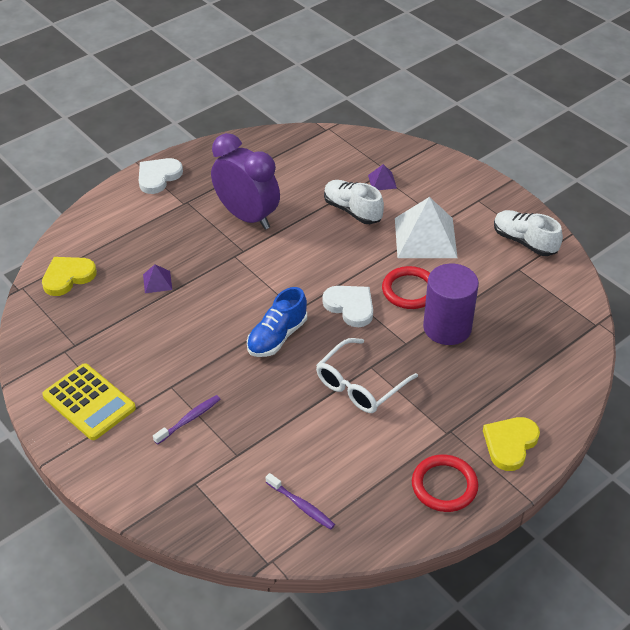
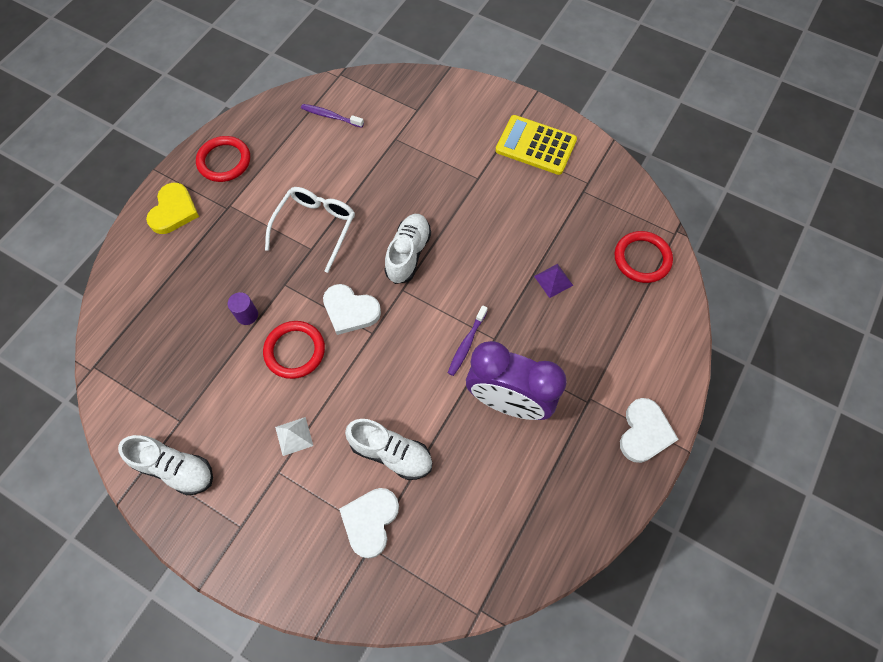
camera: 160 degrees right, 20 degrees up
yellow heart [42,257,97,296] -> red ring [614,231,673,283]
purple toothbrush [153,395,220,445] -> purple toothbrush moved to [448,305,488,376]
blue shoe [247,287,307,357] -> white shoe [384,214,431,284]
purple pyramid [368,164,397,190] -> white heart [339,488,399,558]
white pyramid [395,197,458,258] -> white pyramid [275,417,313,456], size x0.44
purple cylinder [423,264,479,345] -> purple cylinder [228,292,258,325], size x0.44

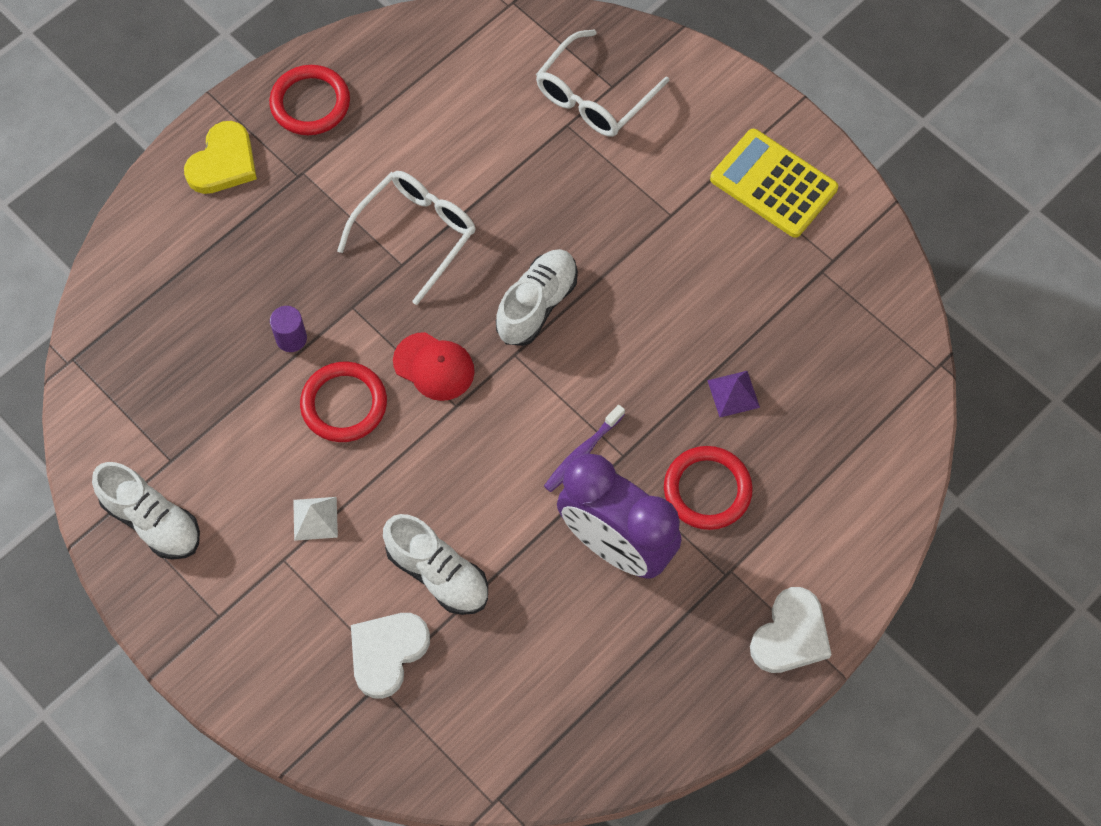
camera: 15 degrees right, 0 degrees up
purple toothbrush [301,104,364,128] -> none
white heart [323,284,381,335] -> red cap [393,332,475,401]
red ring [614,231,673,283] -> red ring moved to [664,446,753,530]
none -> white glasses [536,30,669,137]

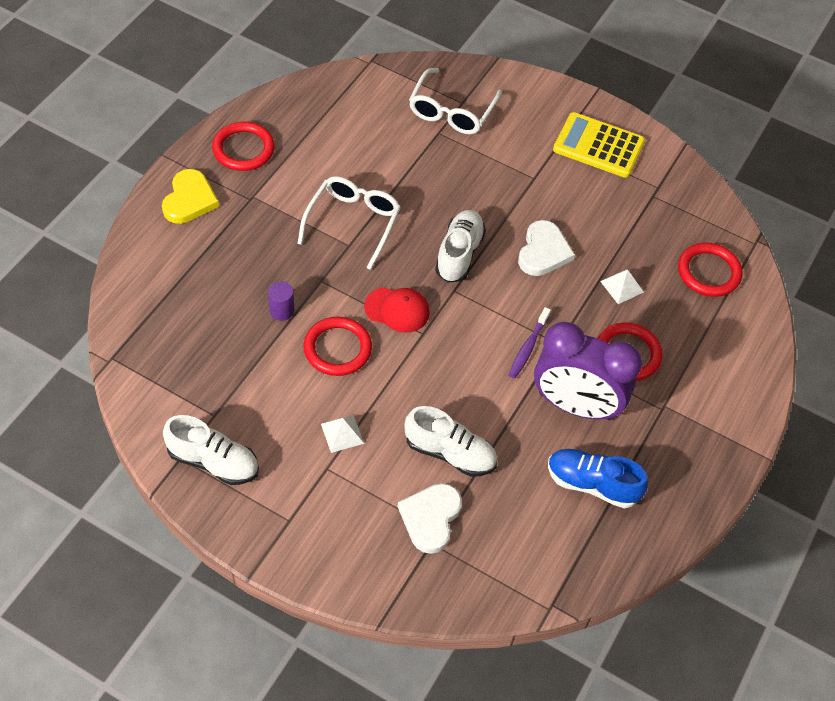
camera: 20 degrees left, 10 degrees down
purple pyramid [707,371,760,417] -> white pyramid [600,270,644,304]
white heart [750,587,832,673] -> white heart moved to [518,220,575,276]
none -> blue shoe [548,449,648,508]
none -> red ring [678,242,743,297]

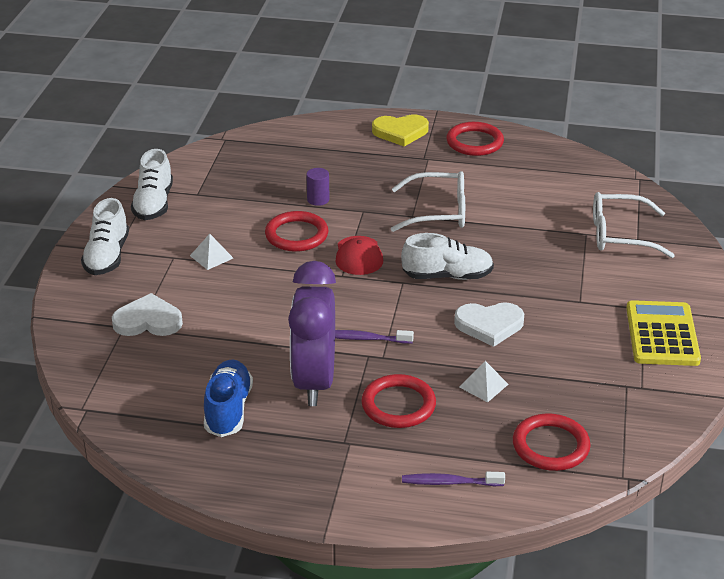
camera: 75 degrees right, 20 degrees down
white shoe [404,406,497,477] -> white shoe moved to [81,198,129,275]
none -> purple toothbrush [402,472,505,486]

